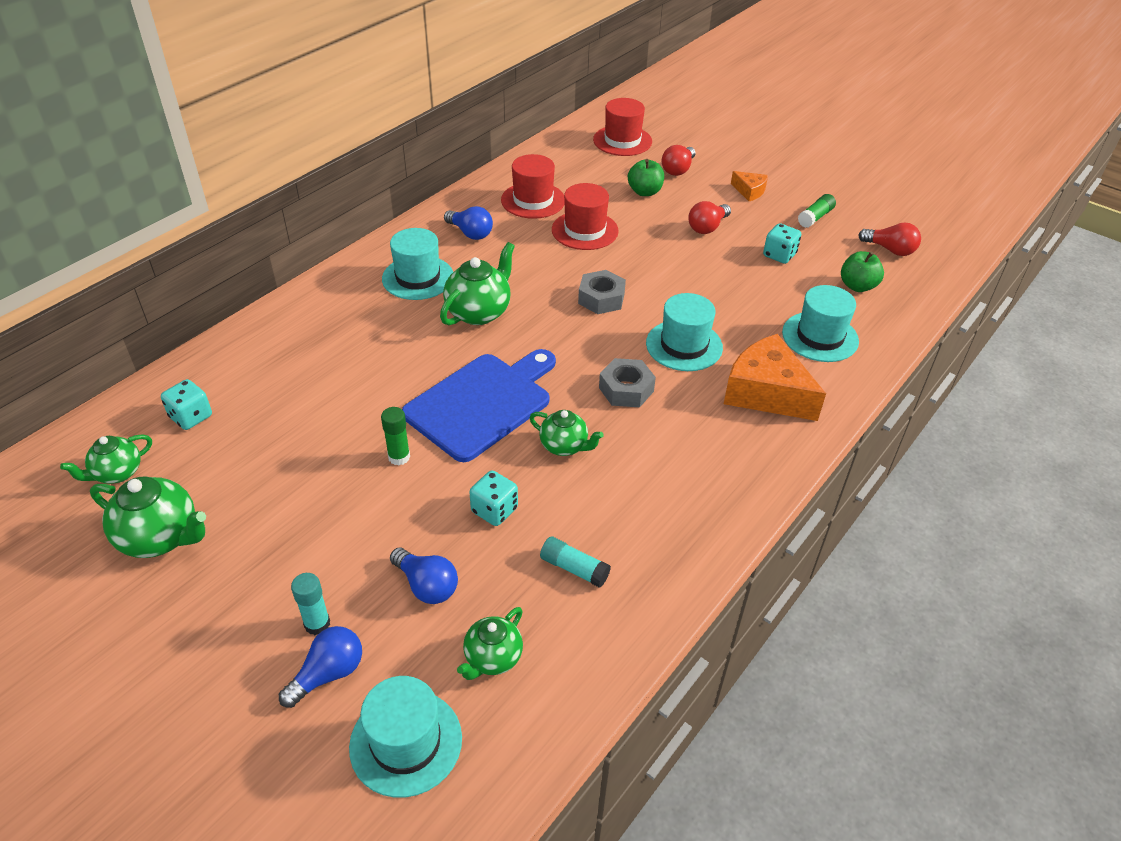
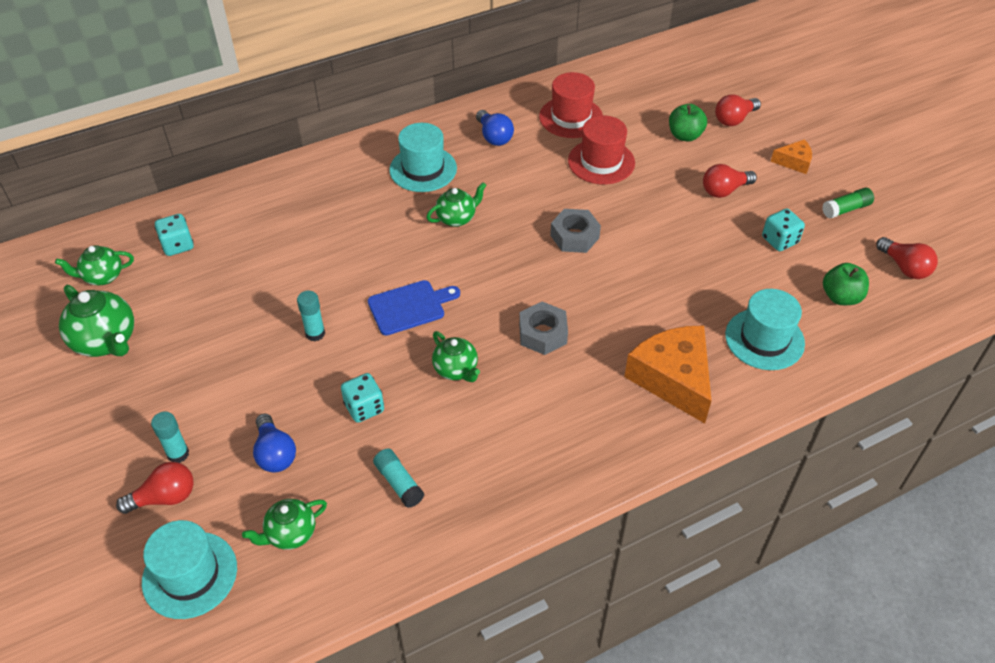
camera: 25 degrees right, 5 degrees up
blue light bulb [279,626,362,708] -> red light bulb [116,462,194,514]
green glue stick [381,407,410,465] -> turquoise glue stick [297,291,325,341]
blue cutting board [402,349,556,462] -> blue cutting board [368,280,460,335], size x0.58
green teapot [440,242,515,325] -> green teapot [426,182,487,227], size x0.64
red hat [593,98,652,156] -> none
turquoise hat [646,293,723,371] -> none
orange cheese [731,171,768,201] -> orange cheese turned 60 degrees counterclockwise [771,139,812,174]

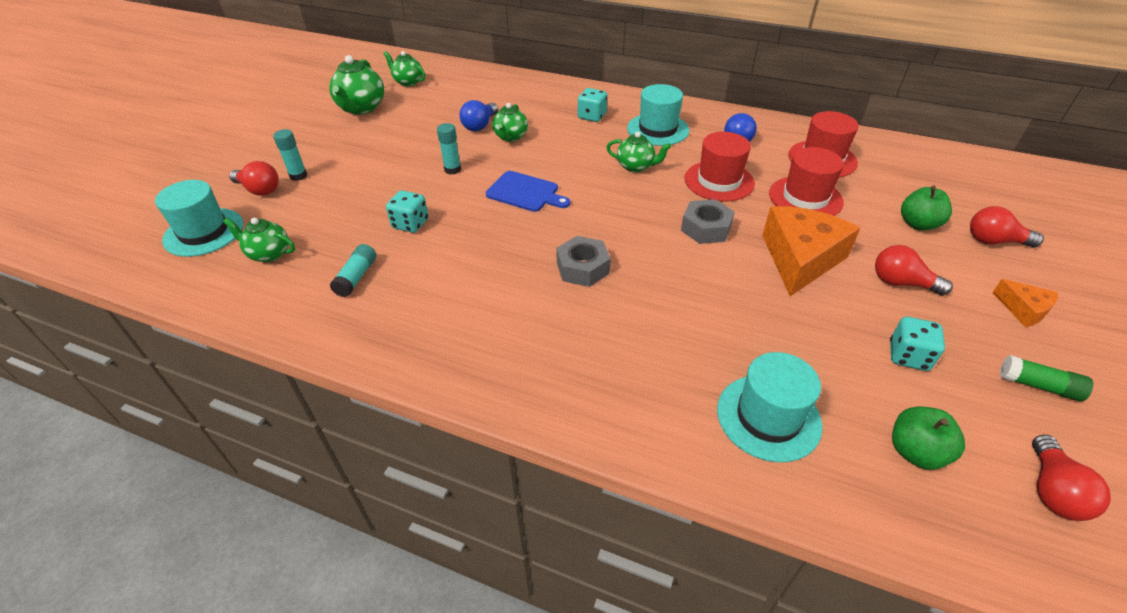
camera: 50 degrees right, 5 degrees down
turquoise dice [155,214,194,256] -> turquoise dice moved to [578,88,607,122]
blue light bulb [253,413,296,473] -> blue light bulb moved to [459,100,498,131]
green teapot [432,331,480,382] -> green teapot moved to [492,103,528,142]
orange cheese [624,326,711,423] -> orange cheese moved to [762,206,860,296]
none -> red hat [685,132,755,202]

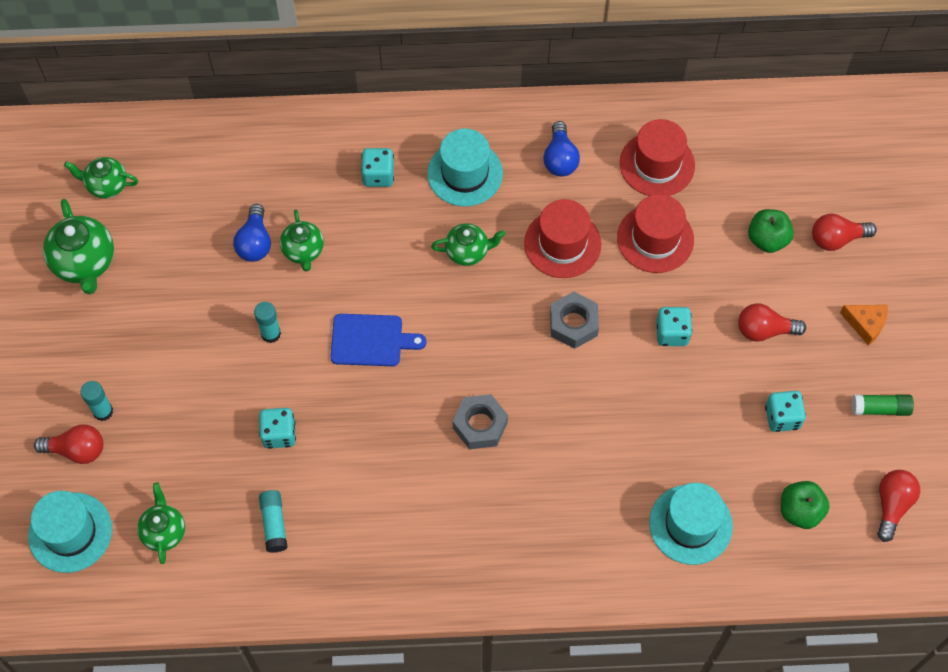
camera: 25 degrees left, 20 degrees up
green teapot [223,218,295,262] -> green teapot turned 90 degrees clockwise [137,483,185,564]
orange cheese [762,206,860,296] -> turquoise dice [656,307,692,346]
red light bulb [1032,435,1111,521] -> red light bulb turned 150 degrees counterclockwise [877,470,920,542]

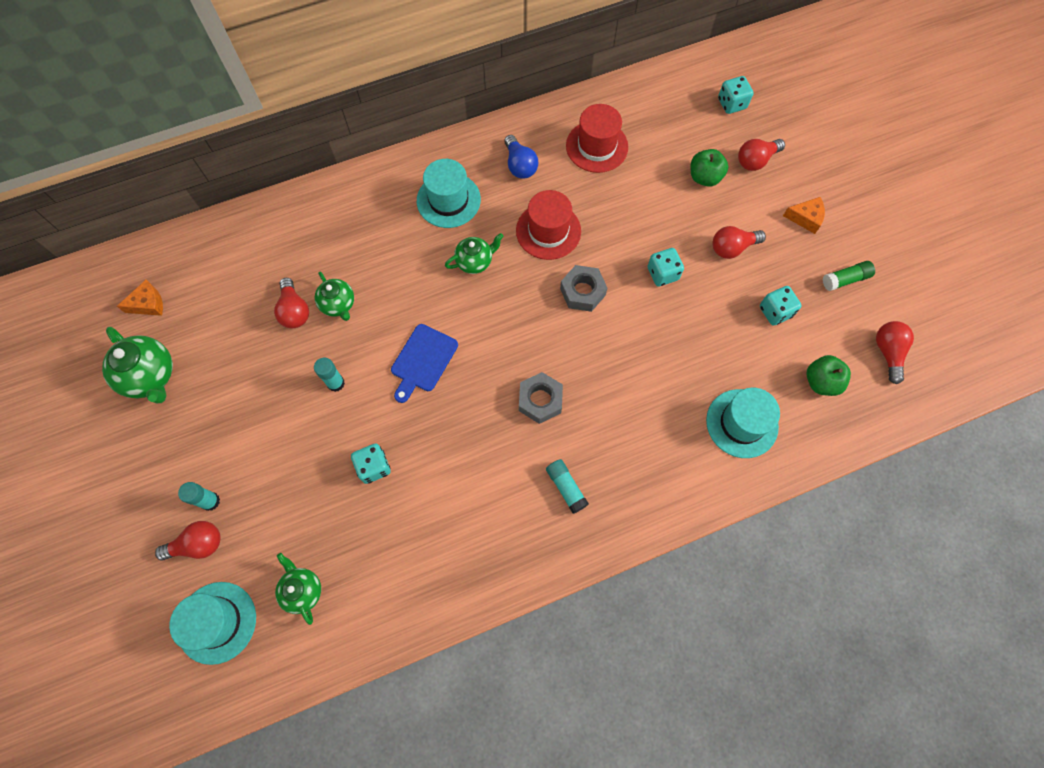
camera: 20 degrees left, 5 degrees up
green teapot [64,157,138,198] -> orange cheese [117,280,163,316]
blue light bulb [233,204,271,262] -> red light bulb [274,278,309,328]
turquoise glue stick [259,490,288,553] -> turquoise glue stick moved to [546,459,589,514]
blue cutting board [330,314,427,366] -> blue cutting board turned 135 degrees clockwise [391,324,458,403]
turquoise dice [361,148,394,187] -> turquoise dice moved to [718,76,754,114]
red hat [617,194,694,273] -> none

